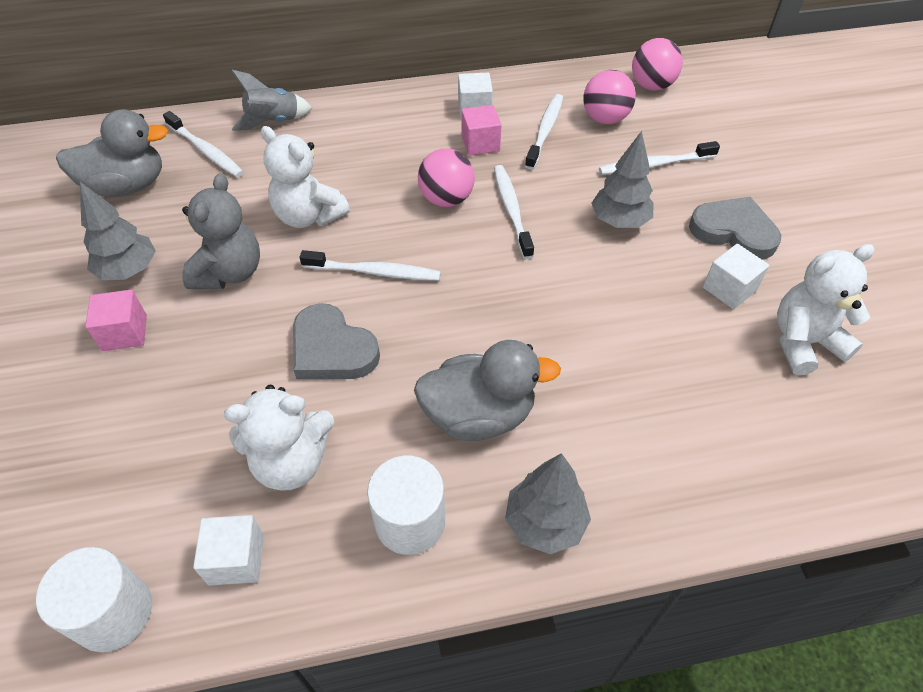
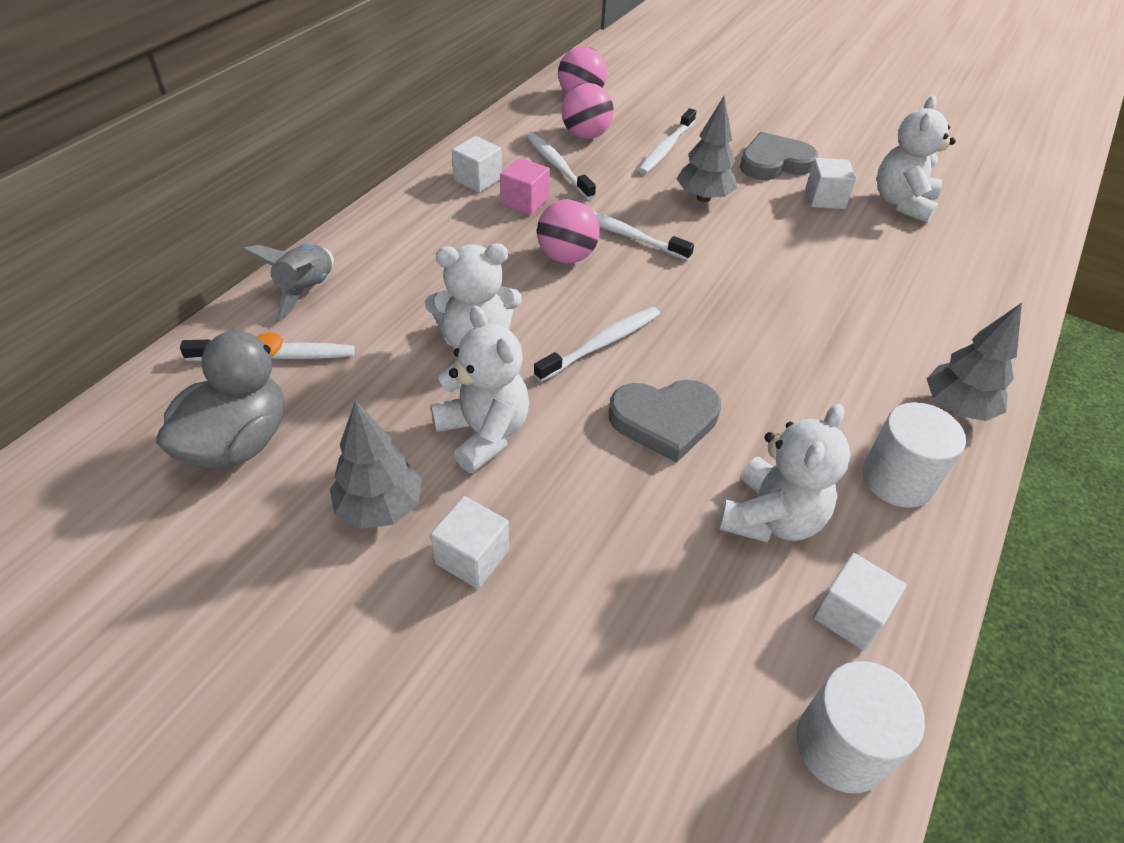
camera: 50 degrees left, 5 degrees down
pink cube [85,290,147,351] -> white cube [430,496,509,589]
grey teddy bear [182,173,260,289] -> white teddy bear [430,306,529,473]
grey duck [414,340,561,441] -> none

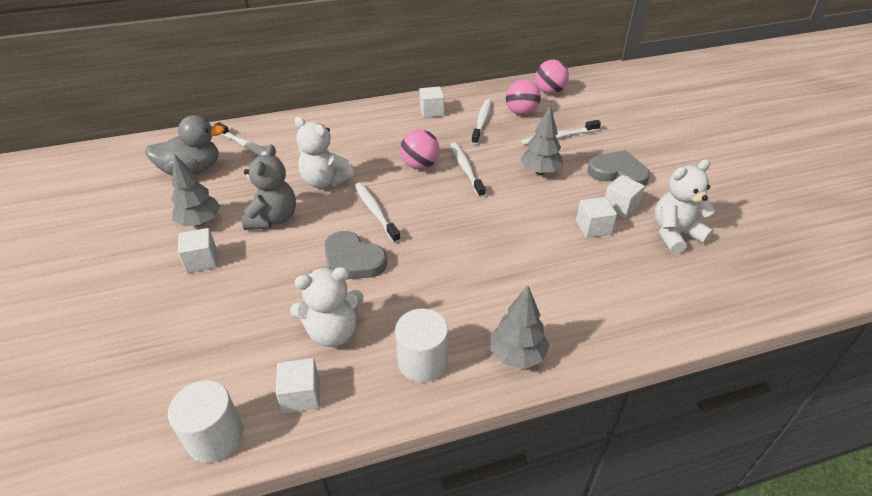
camera: 45 degrees right, 5 degrees down
grey rocket [242,244,334,320] -> none
white teddy bear [430,306,529,473] -> grey teddy bear [242,145,296,230]
pink cube [500,158,550,216] -> none
white toothbrush [534,307,660,382] -> white toothbrush turned 120 degrees counterclockwise [355,183,401,243]
none -> white cube [576,197,617,238]

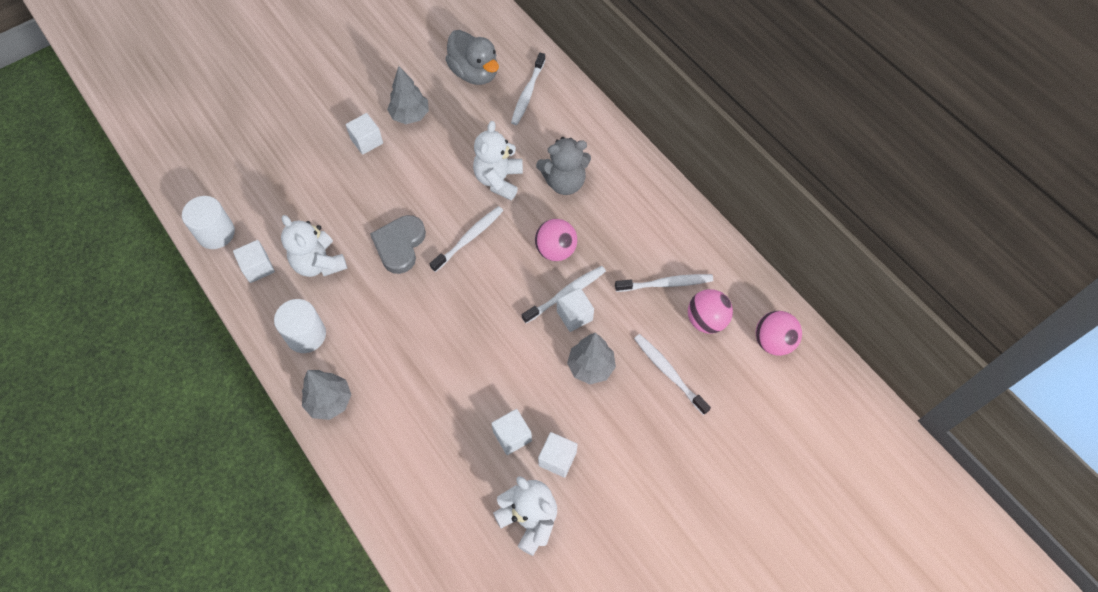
camera: 70 degrees right, 20 degrees up
grey teddy bear [242,145,296,230] -> grey teddy bear moved to [536,137,591,195]
white cube [419,86,444,118] -> white cube moved to [557,288,594,332]
grey heart [588,150,650,186] -> none

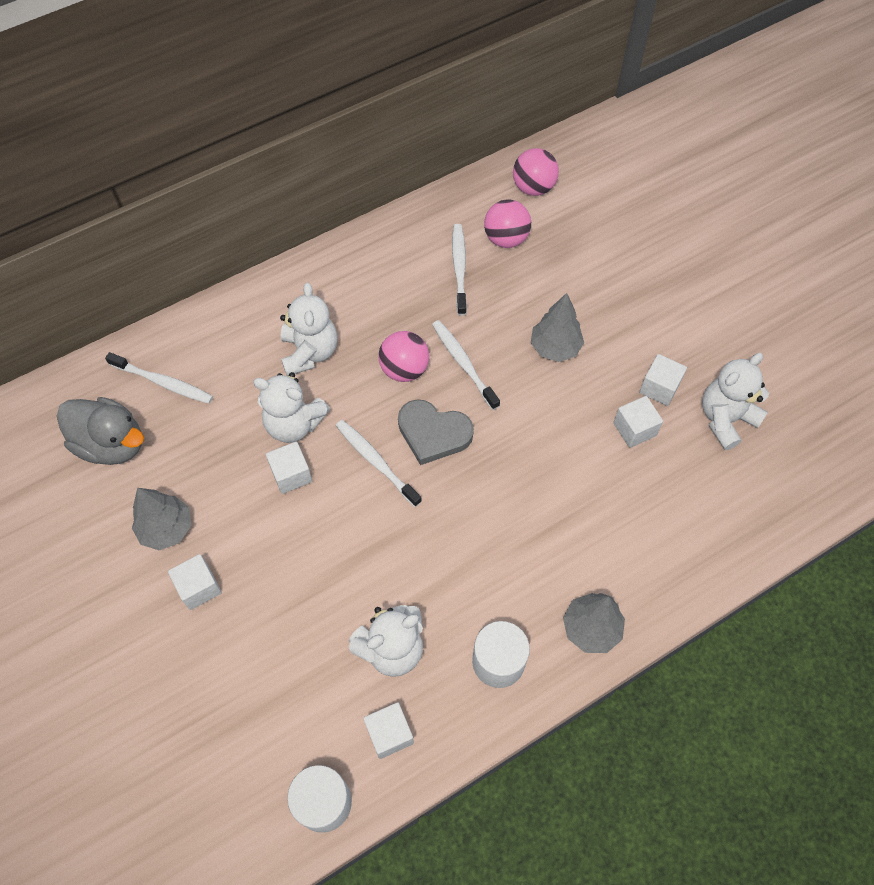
camera: 85 degrees left, 0 degrees up
grey heart [370,215,426,274] -> grey heart moved to [398,399,474,465]
grey duck [445,30,499,85] -> grey duck turned 60 degrees clockwise [57,397,144,465]
grey teddy bear [536,137,591,195] -> white teddy bear [280,283,337,376]
white cube [557,288,594,332] -> white cube moved to [266,441,312,494]
white toothbrush [634,334,711,415] -> none

